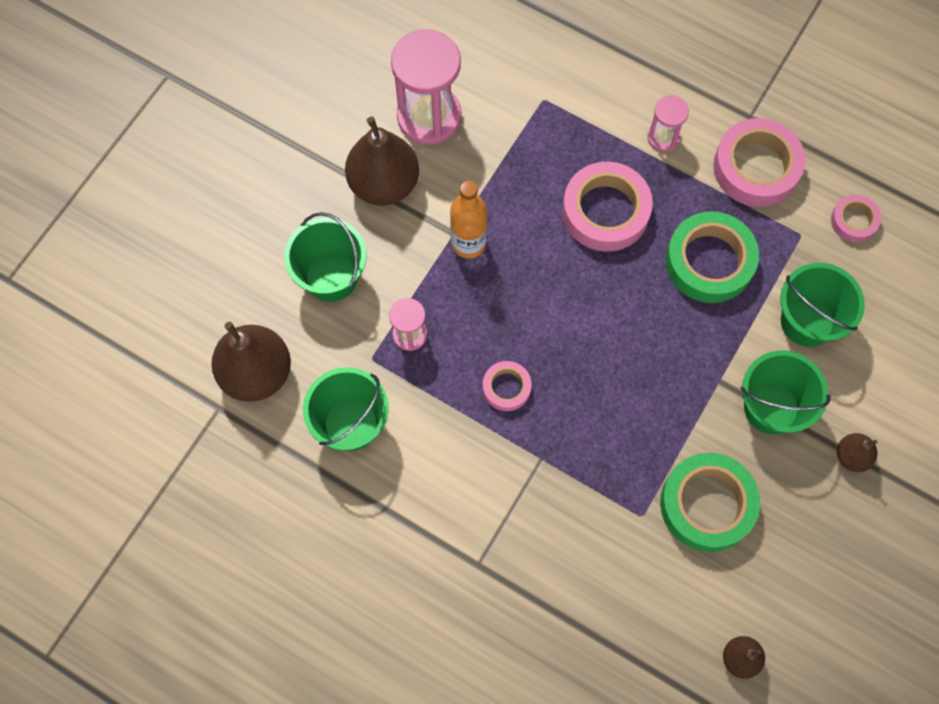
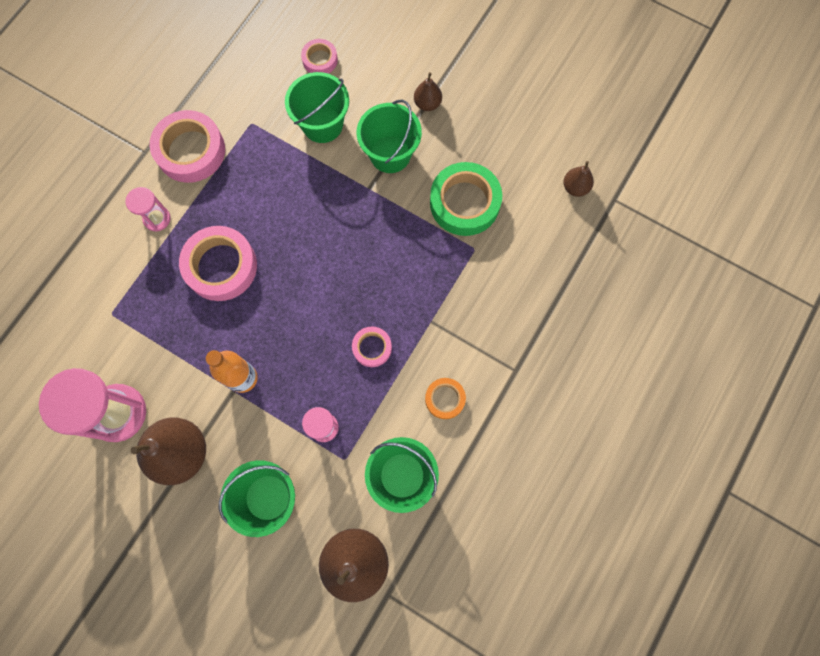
camera: 90 degrees left, 5 degrees up
green tape [666,211,759,303] -> none
pink tape [831,195,881,242] -> pink tape moved to [301,39,338,74]
none -> orange tape [425,378,466,419]

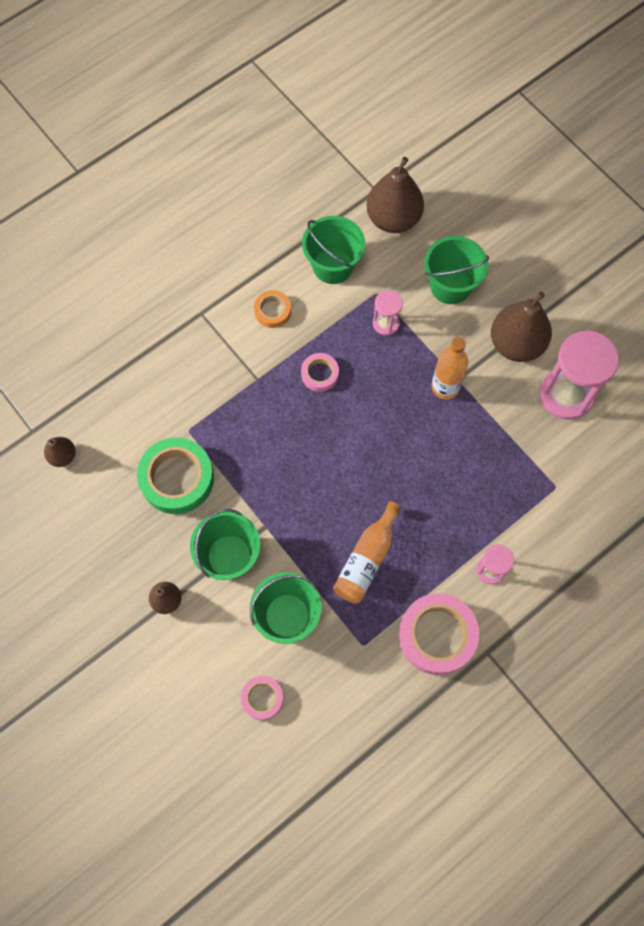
camera: 160 degrees left, 5 degrees down
pink tape [179,226,257,301] -> none
none -> orange bottle [333,501,401,604]

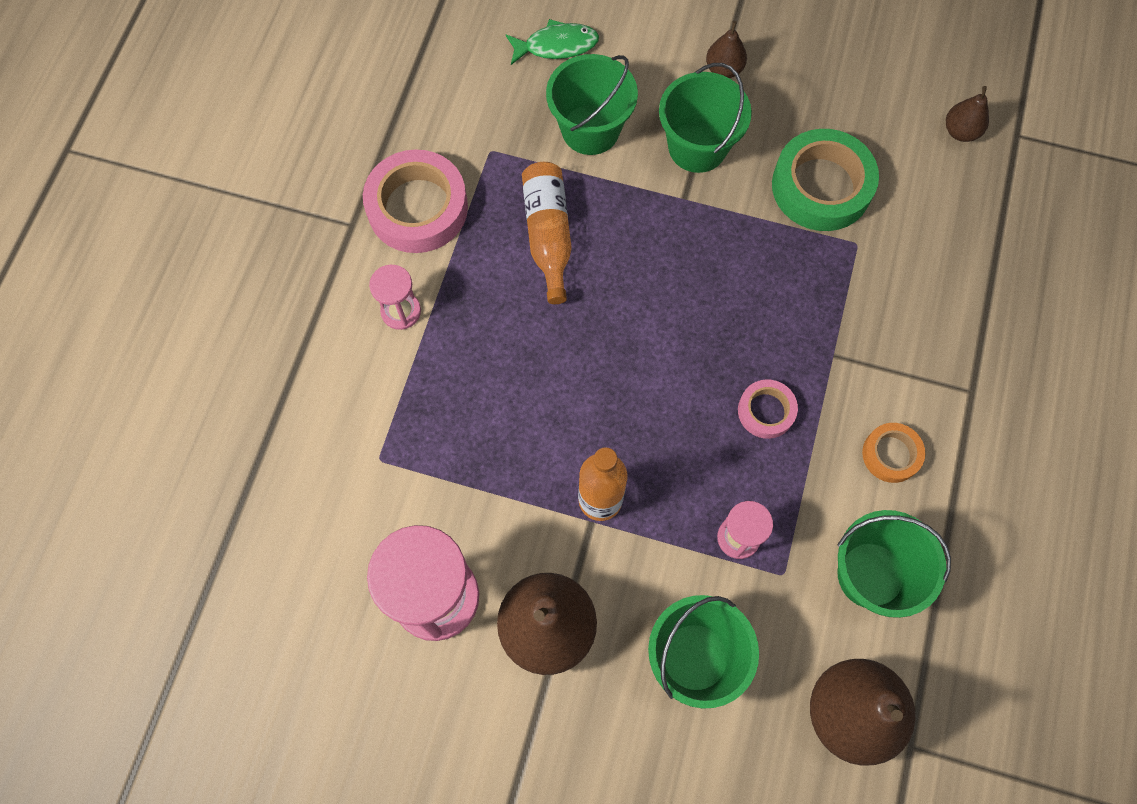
camera: 145 degrees right, 0 degrees up
pink tape [241,676,283,720] -> green fish [506,19,599,65]

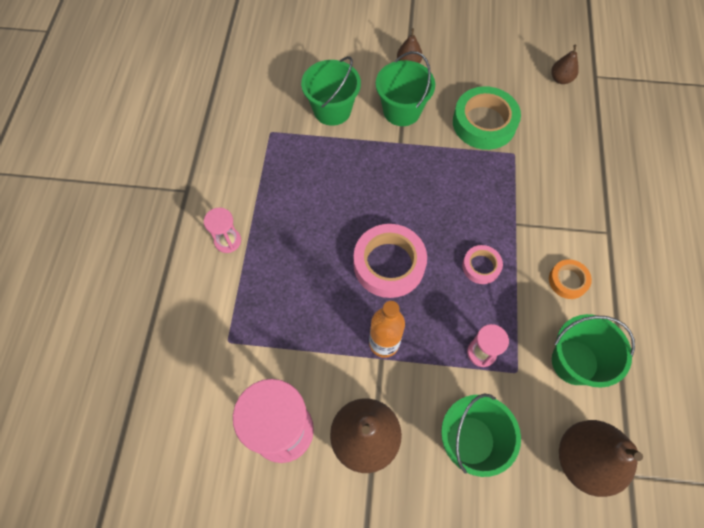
camera: 10 degrees left, 5 degrees down
pink tape [363,149,468,253] -> pink tape moved to [354,224,427,298]
green fish [506,19,599,65] -> none
orange bottle [522,162,572,304] -> none

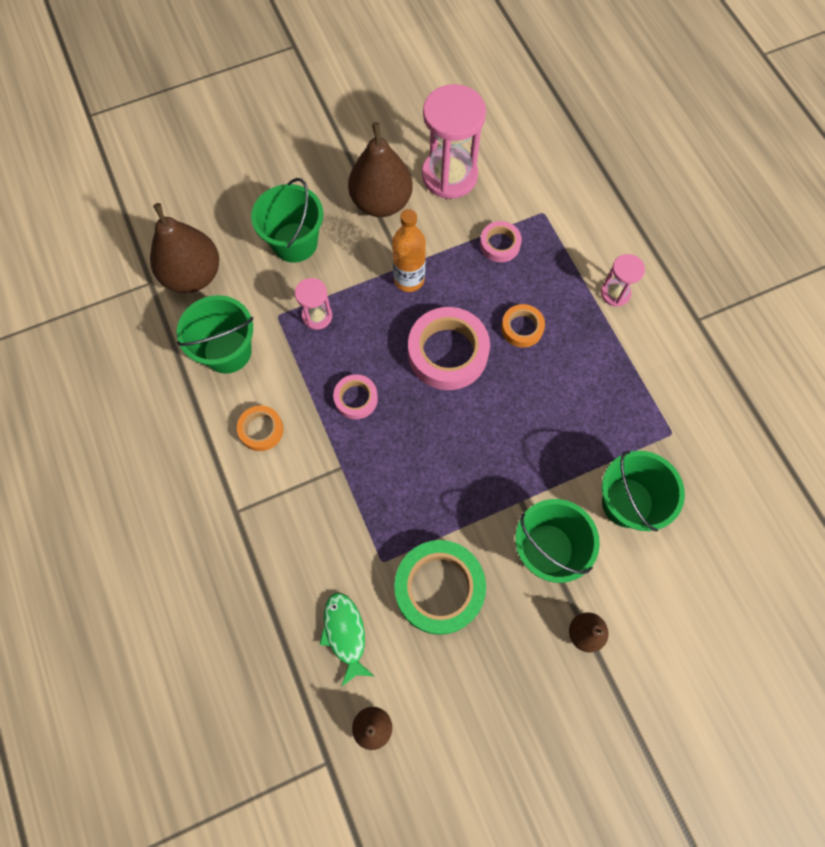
camera: 150 degrees right, 5 degrees up
none -> green fish [319,593,374,687]
none -> pink tape [480,221,522,262]
none -> orange tape [501,304,545,347]

